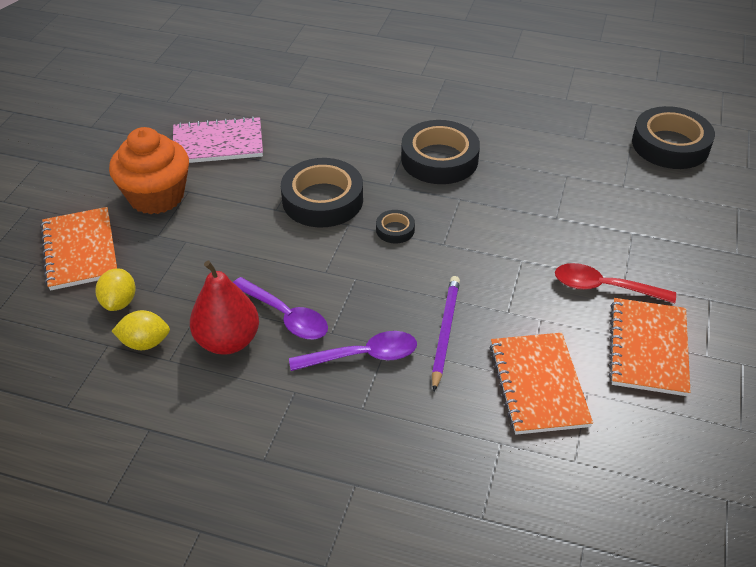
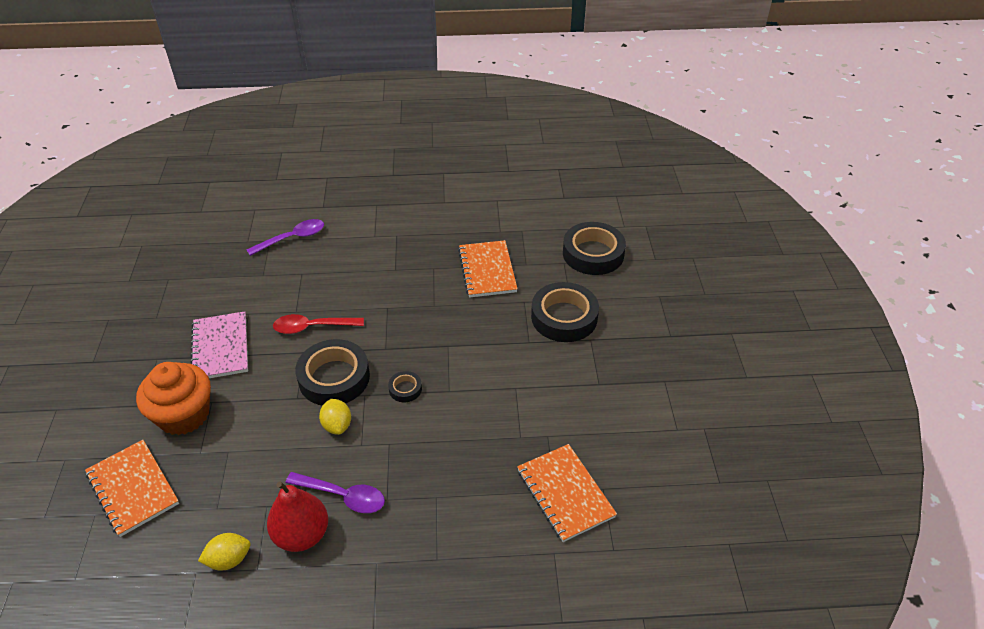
camera: 20 degrees left, 0 degrees up
yellow lemon [95,268,136,311] -> yellow lemon moved to [319,399,351,435]
pink notebook [173,116,263,163] -> pink notebook turned 75 degrees counterclockwise [191,311,248,378]
purple spoon [289,331,417,371] -> purple spoon moved to [246,219,324,256]
black tape [401,120,480,184] -> black tape moved to [531,282,599,342]
purple pencil [432,276,460,391] -> none
red spoon [555,263,676,303] -> red spoon moved to [273,314,364,334]
orange notebook [609,298,690,396] -> orange notebook moved to [458,240,518,298]

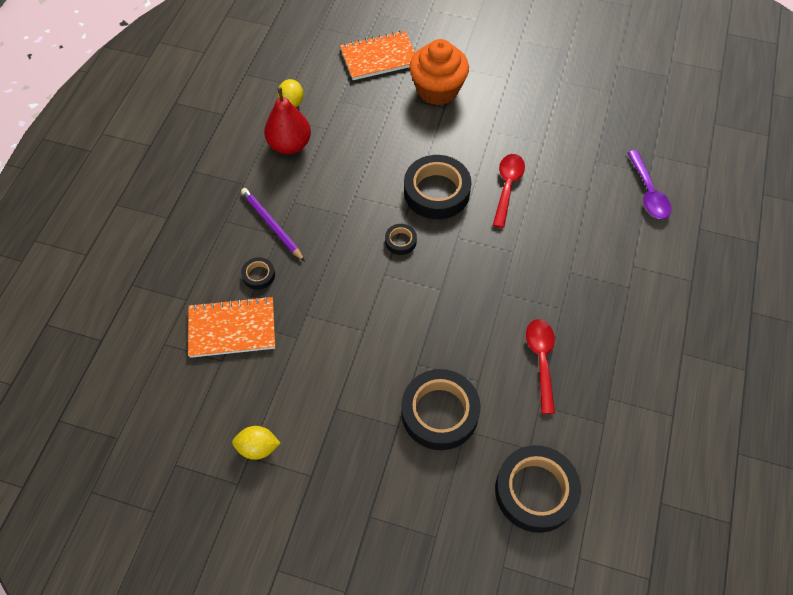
camera: 110 degrees right, 15 degrees up
pink notebook [191,311,248,378] -> none
purple spoon [285,472,385,513] -> none
yellow lemon [319,399,351,435] -> yellow lemon moved to [232,426,280,460]
orange notebook [458,240,518,298] -> red spoon [526,319,555,414]
none -> purple pencil [241,188,305,262]
none -> black tape [241,257,275,290]

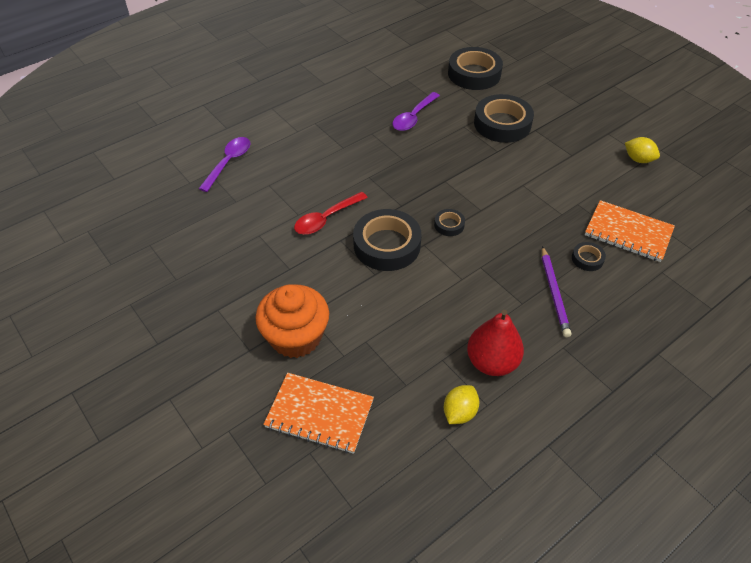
camera: 145 degrees left, 10 degrees down
red spoon [526,319,555,414] -> purple spoon [392,92,440,131]

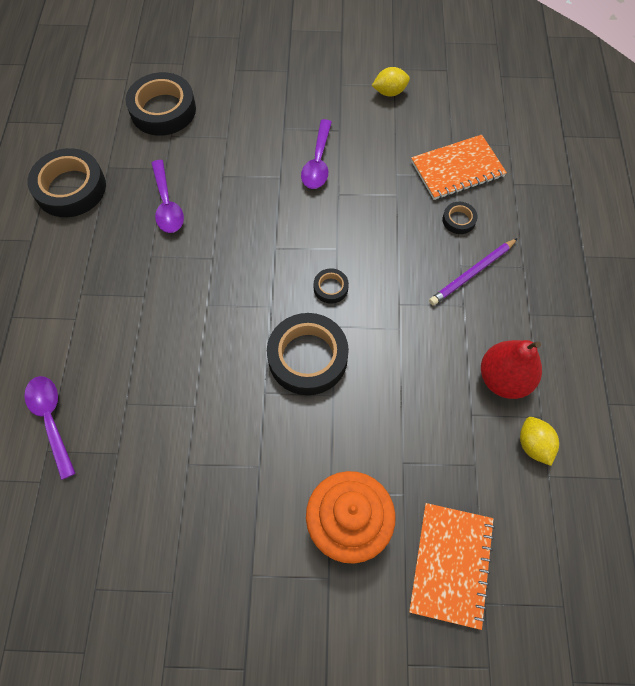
camera: 50 degrees left, 15 degrees up
orange notebook [263,373,374,454] -> orange notebook turned 45 degrees counterclockwise [409,503,495,630]
red spoon [294,192,368,235] -> none
black tape [474,94,534,143] -> black tape moved to [28,148,106,217]
purple pencil [542,246,571,337] -> purple pencil turned 105 degrees clockwise [429,238,518,306]
none -> purple spoon [301,119,332,189]

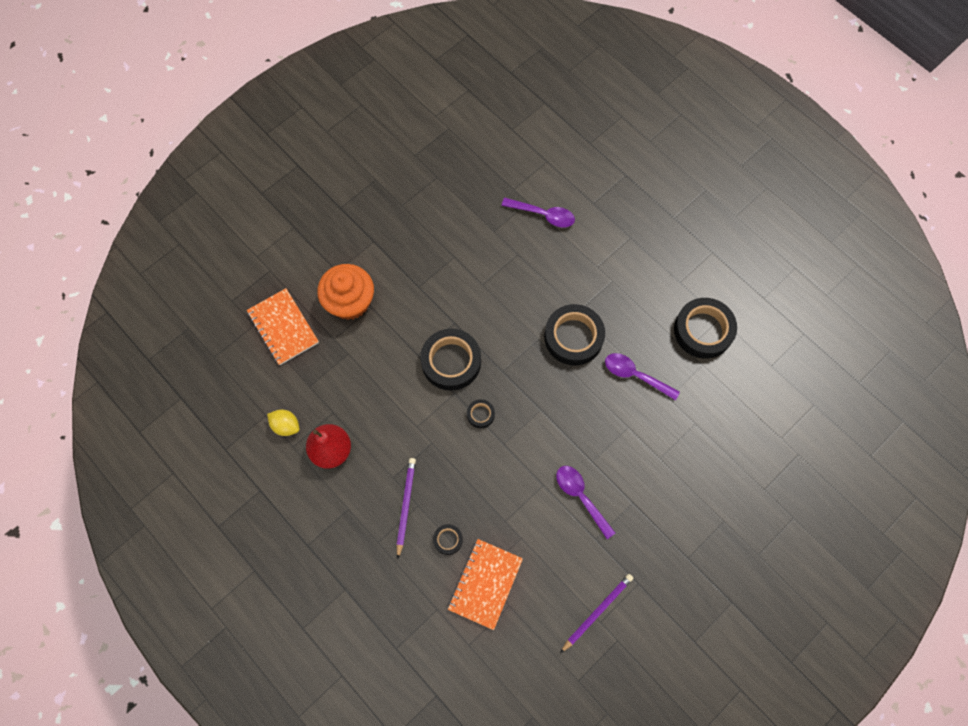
camera: 135 degrees right, 5 degrees up
black tape [125,72,196,136] -> black tape moved to [544,304,605,365]
yellow lemon [372,67,410,96] -> purple pencil [560,574,633,653]

